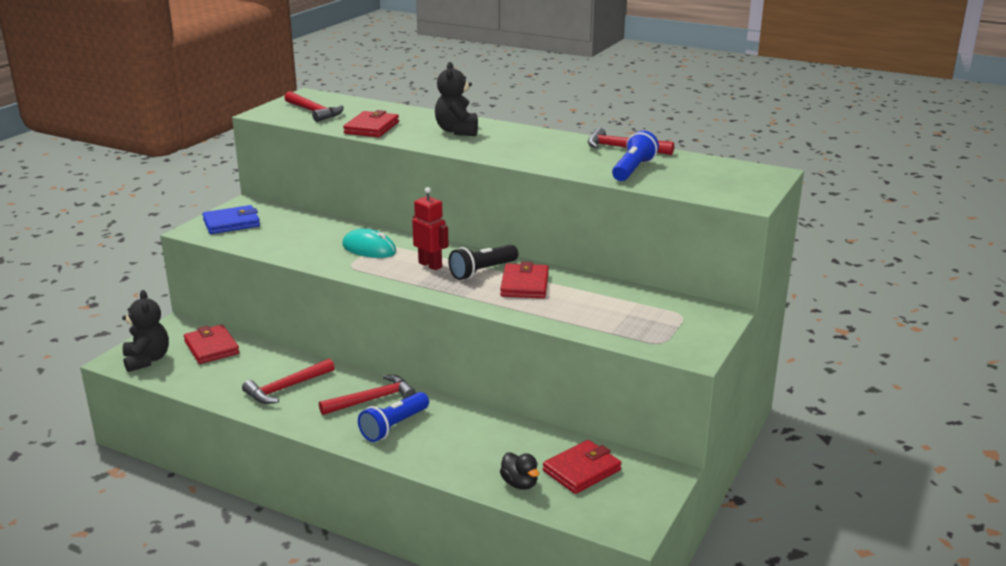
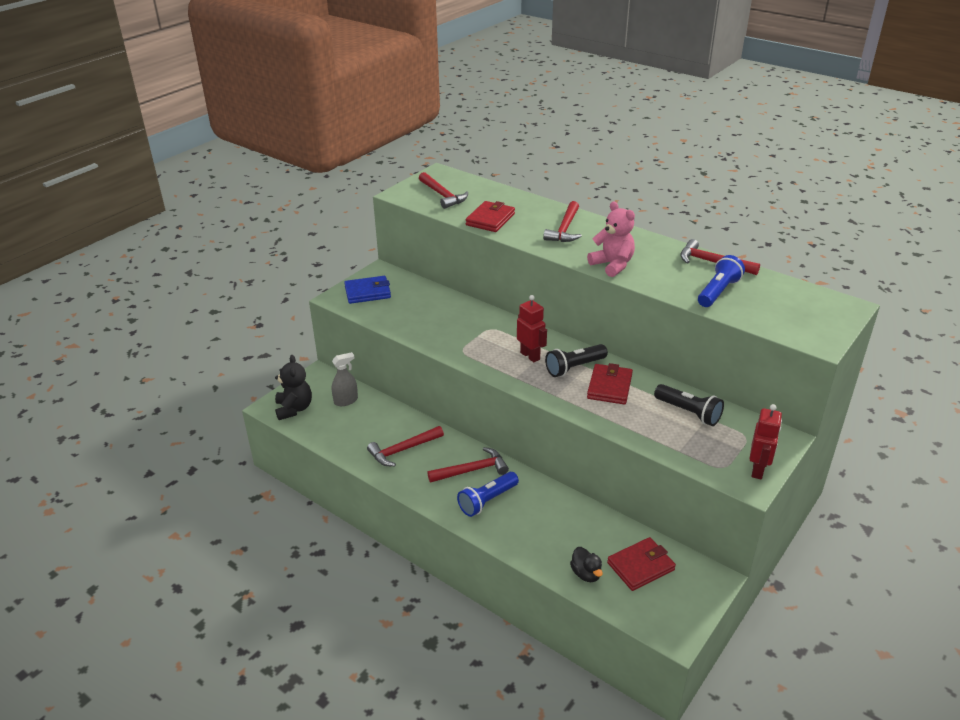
camera: 10 degrees right, 10 degrees up
red wallet [184,325,239,364] -> grey spray bottle [332,352,358,406]
turquoise mouse [342,229,396,258] -> none
black teddy bear [435,62,478,136] -> red hammer [543,201,582,242]
none -> pink teddy bear [587,202,635,277]
none -> black flashlight [654,384,724,426]
none -> red robot [750,404,782,479]

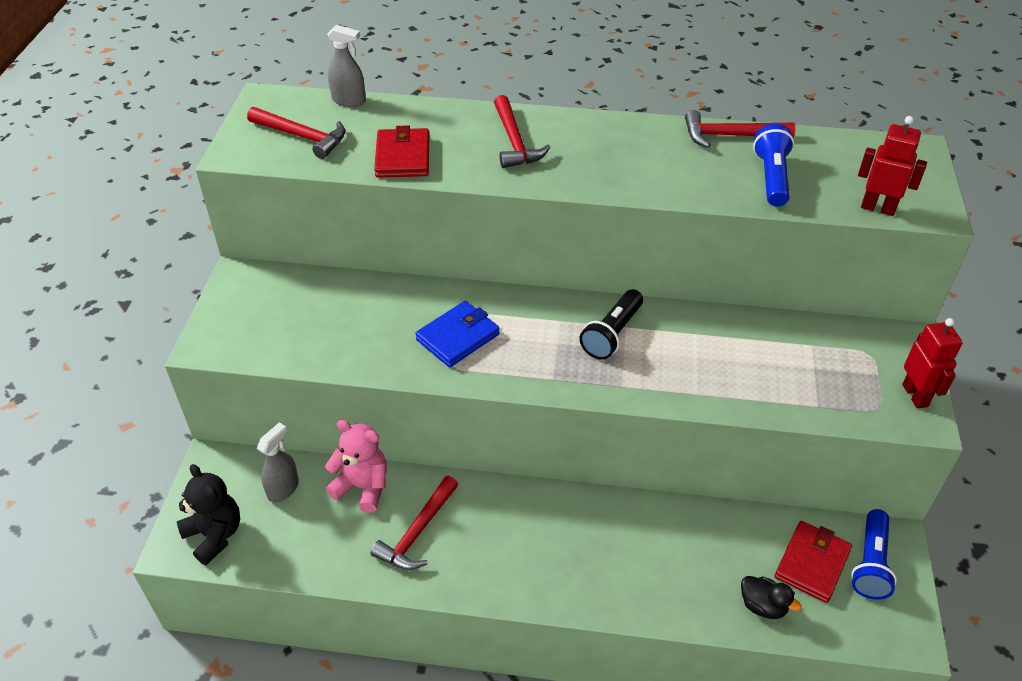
camera: 30 degrees left, 10 degrees up
blue wallet [344,276,391,304] -> blue wallet moved to [415,301,500,367]
red hammer [427,447,509,483] -> none
blue flashlight [457,472,519,517] -> blue flashlight moved to [851,509,897,600]
red robot [517,295,547,362] -> red robot moved to [858,116,927,216]
pink teddy bear [587,202,635,277] -> pink teddy bear moved to [325,420,387,513]
red wallet [587,363,633,404] -> none
black flashlight [654,384,724,426] -> none
none -> grey spray bottle [327,25,366,107]

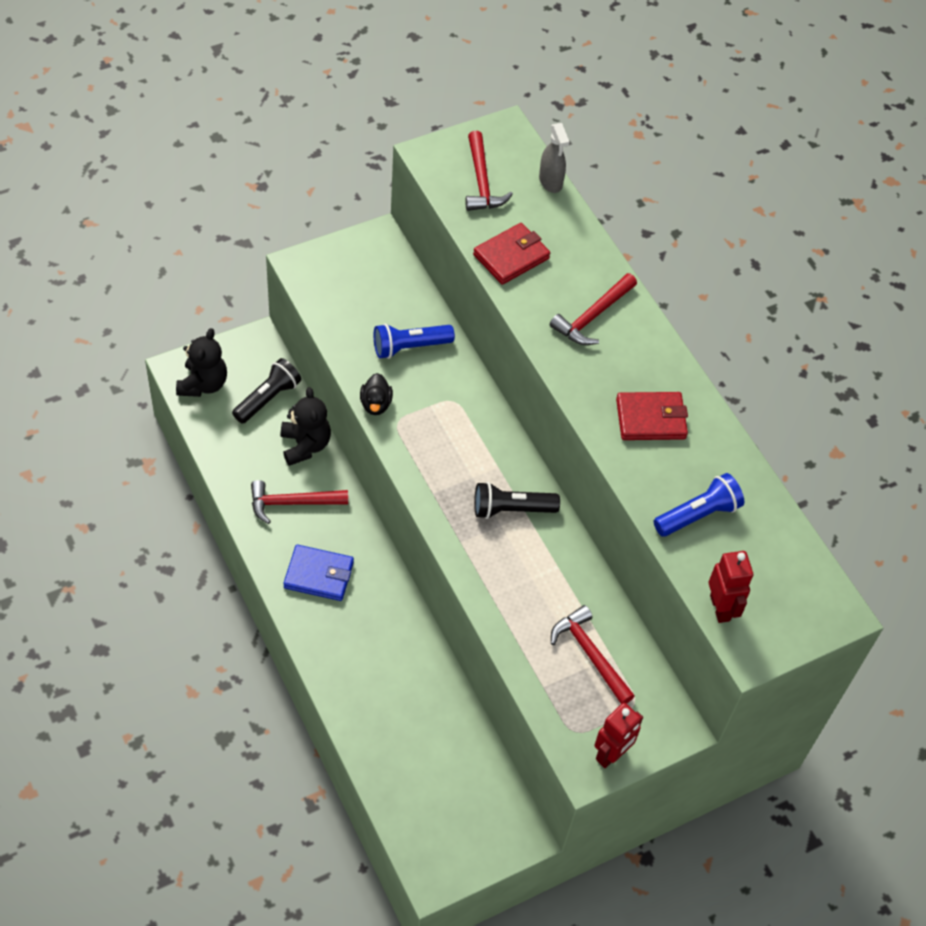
camera: 50 degrees right, 10 degrees up
grey spray bottle [257,423,299,503] -> black flashlight [232,358,301,424]
pink teddy bear [325,420,387,513] -> black teddy bear [281,387,331,466]
blue wallet [415,301,500,367] -> blue wallet moved to [283,545,354,601]
red hammer [685,110,795,148] -> red hammer moved to [551,605,635,704]
black duck [741,576,801,619] -> black duck moved to [360,373,393,415]
red wallet [775,521,852,603] -> red wallet moved to [616,392,688,440]
blue flashlight [851,509,897,600] -> blue flashlight moved to [374,324,455,359]

